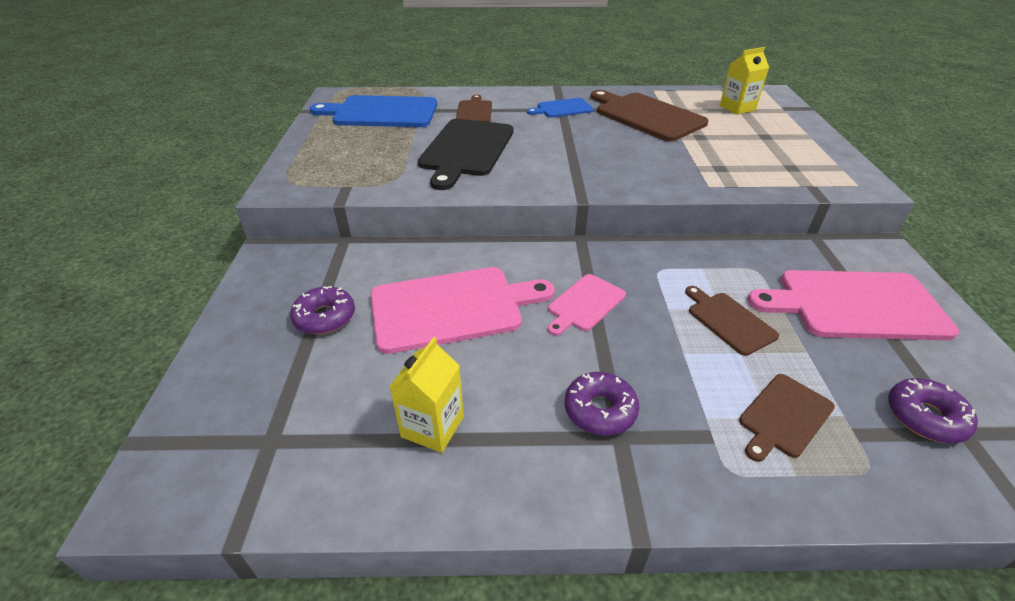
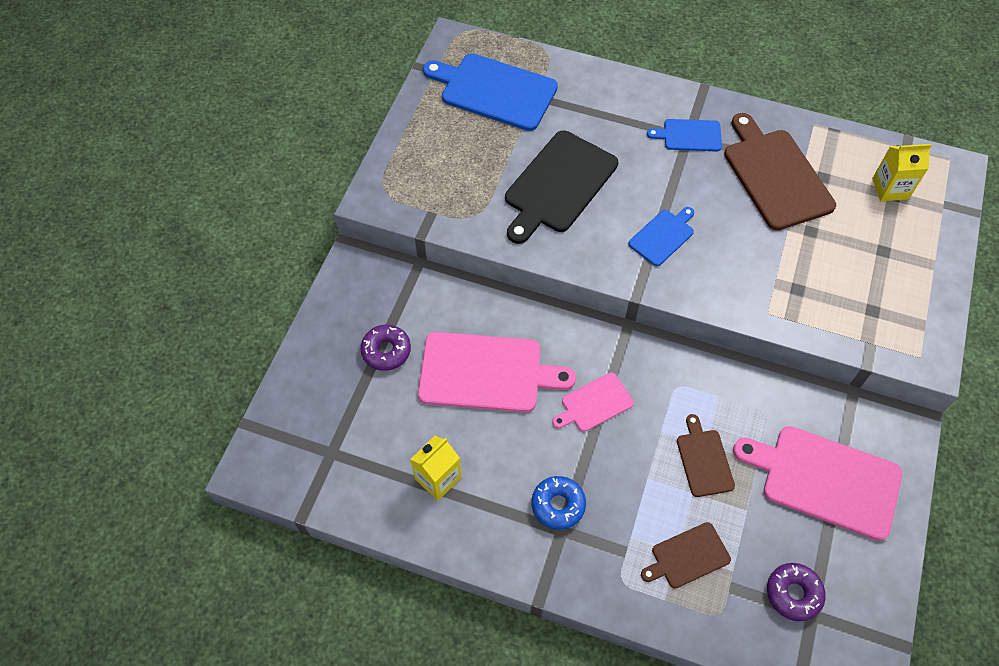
camera: 20 degrees right, 20 degrees up
brown cutting board [456,95,492,122] -> none
purple donut [565,372,639,436] -> blue donut [532,476,586,530]
none -> blue cutting board [628,207,694,266]

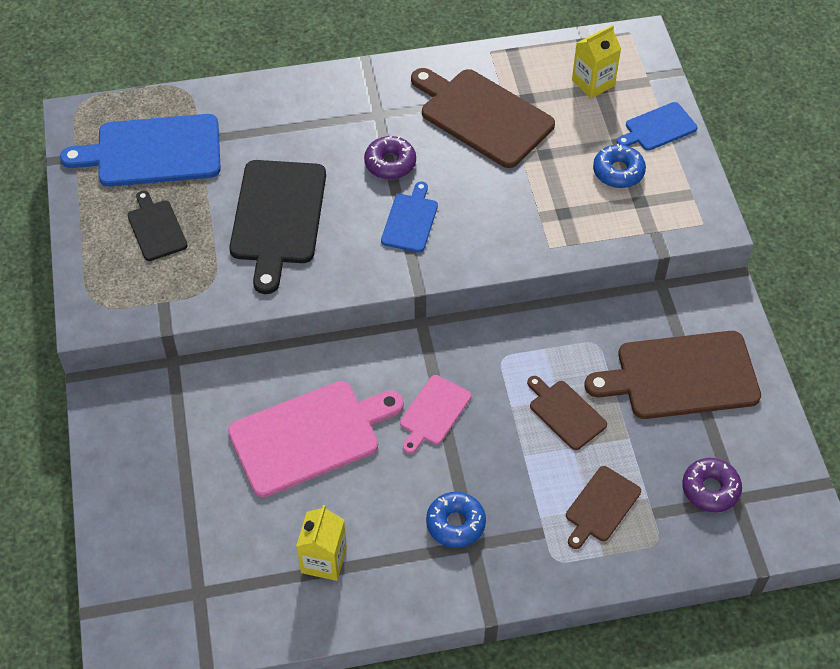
camera: 30 degrees left, 5 degrees down
purple donut [360,324,411,371] -> purple donut moved to [364,136,416,179]
blue cutting board [647,119,722,151] -> blue cutting board moved to [617,102,697,151]
pink cutting board [733,426,902,541] -> brown cutting board [585,331,761,419]
none -> black cutting board [127,191,188,261]
none -> blue donut [593,144,646,188]

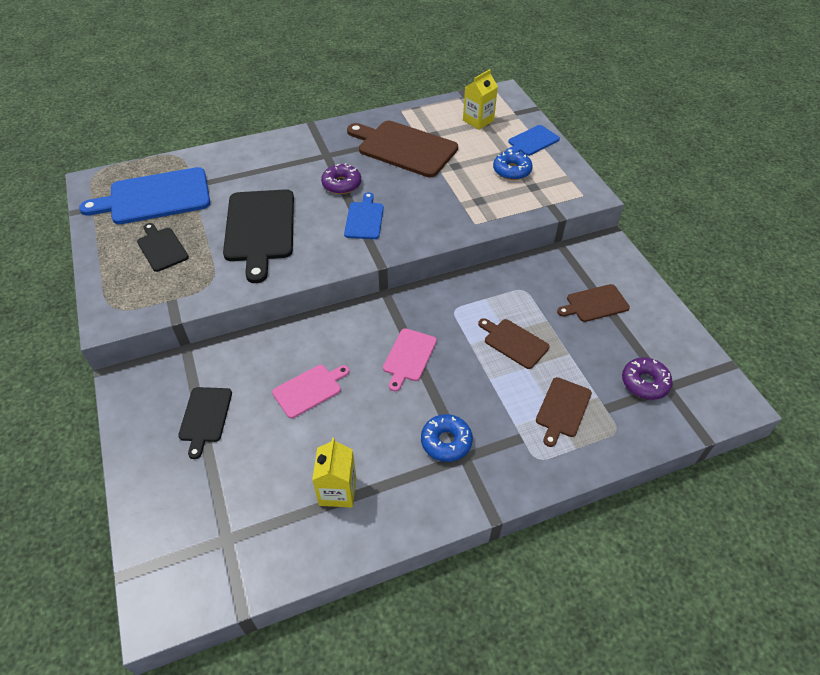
camera: 10 degrees left, 5 degrees down
pink cutting board [228,381,404,497] -> pink cutting board [272,365,349,418], size x0.53
brown cutting board [585,331,761,419] -> brown cutting board [557,284,630,322], size x0.53
none -> black cutting board [178,387,232,459]

